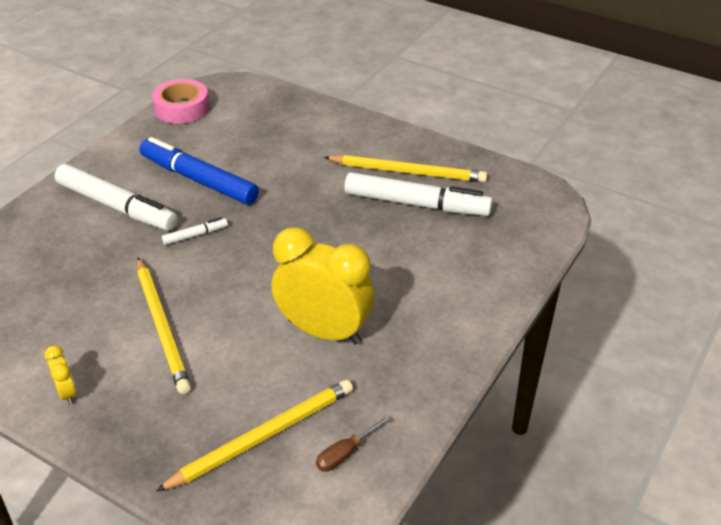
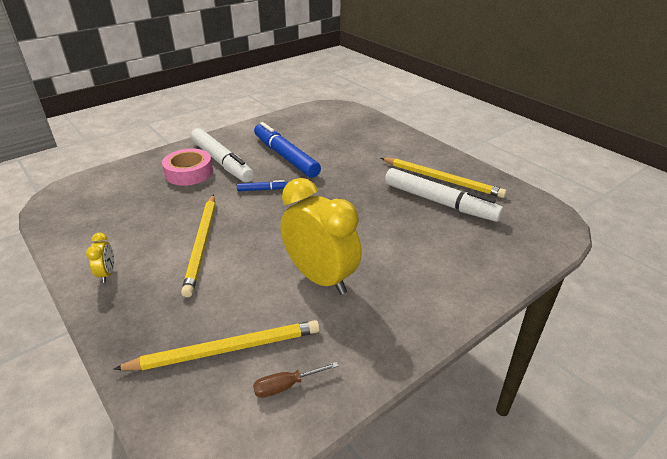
camera: 20 degrees right, 5 degrees down
pink tape [152,79,209,124] -> pink tape moved to [162,149,213,186]
white marker [162,217,228,245] -> blue marker [237,180,288,191]

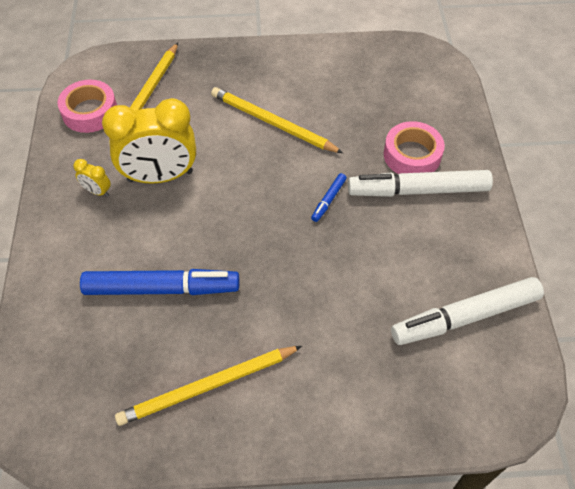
camera: 125 degrees right, 20 degrees up
yellow clock [86,233,114,283] -> yellow clock moved to [73,159,111,197]
brown screwdriver [253,362,338,398] -> pink tape [58,80,117,133]
blue marker [254,122,321,178] -> blue marker moved to [80,269,239,295]
white marker [385,168,503,222] -> white marker moved to [391,277,544,345]

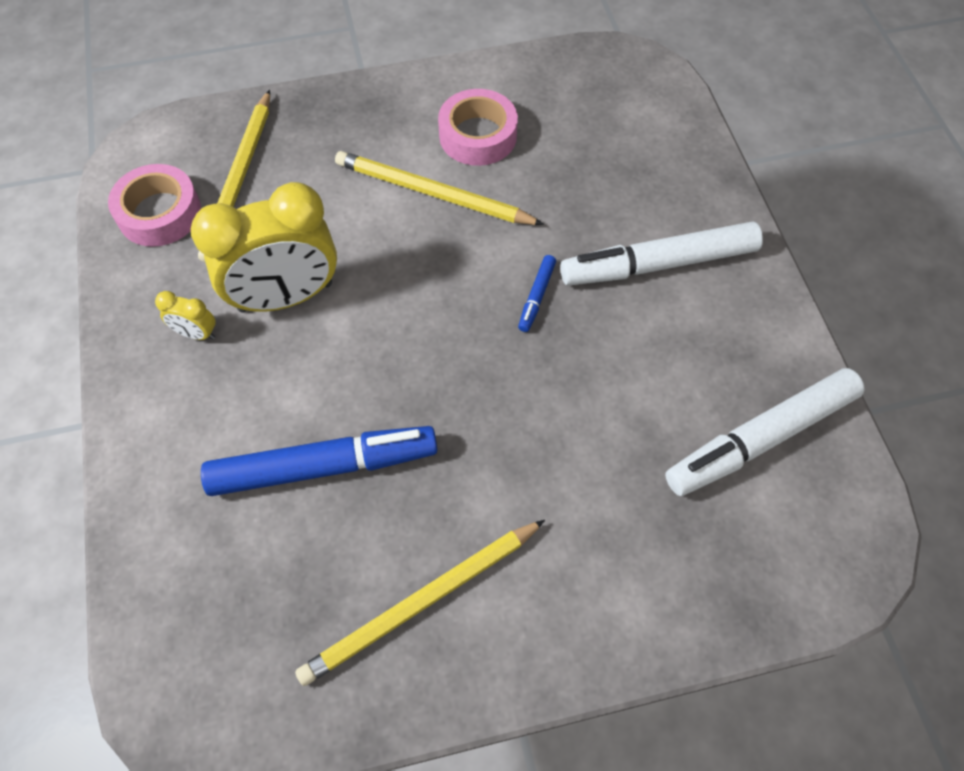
camera: 10 degrees left, 5 degrees up
pink tape [384,121,445,174] -> pink tape moved to [438,89,518,166]

